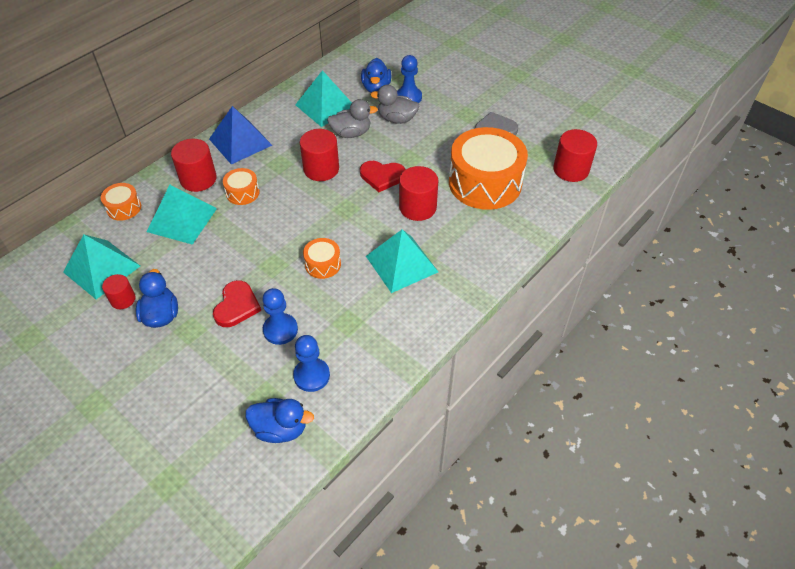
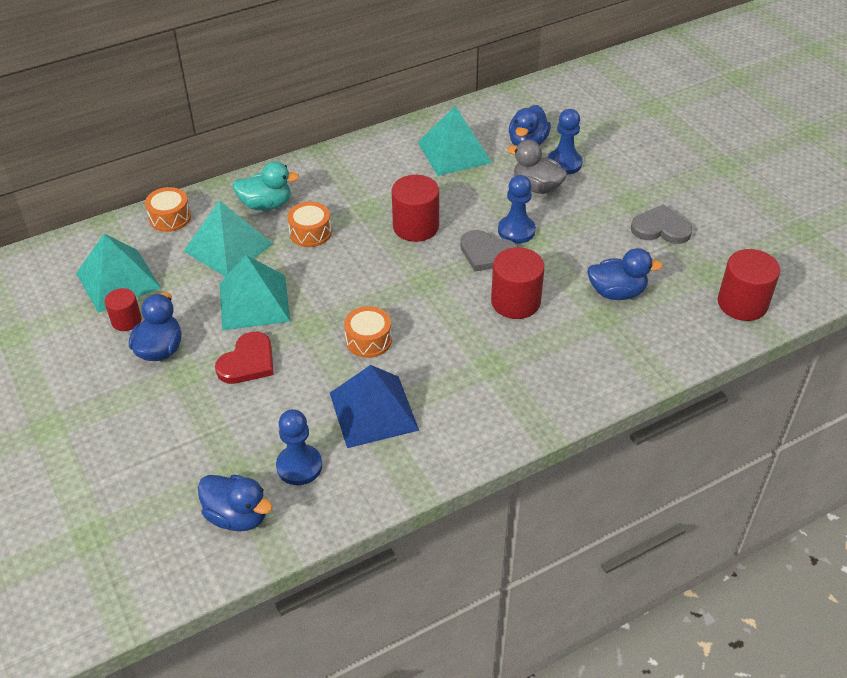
camera: 20 degrees right, 5 degrees down
red cylinder [171,139,217,192] -> turquoise duck [232,162,299,211]
blue pyramid [209,106,272,164] -> blue pyramid moved to [330,365,419,448]
blue pawn [262,288,298,345] -> blue pawn moved to [498,175,536,244]
grey duck [327,99,378,138] -> none
red heart [360,161,406,192] -> grey heart [460,230,518,272]
turquoise pyramid [366,229,438,293] -> turquoise pyramid moved to [220,255,290,330]
orange drum [449,127,528,210] -> blue duck [587,248,663,300]

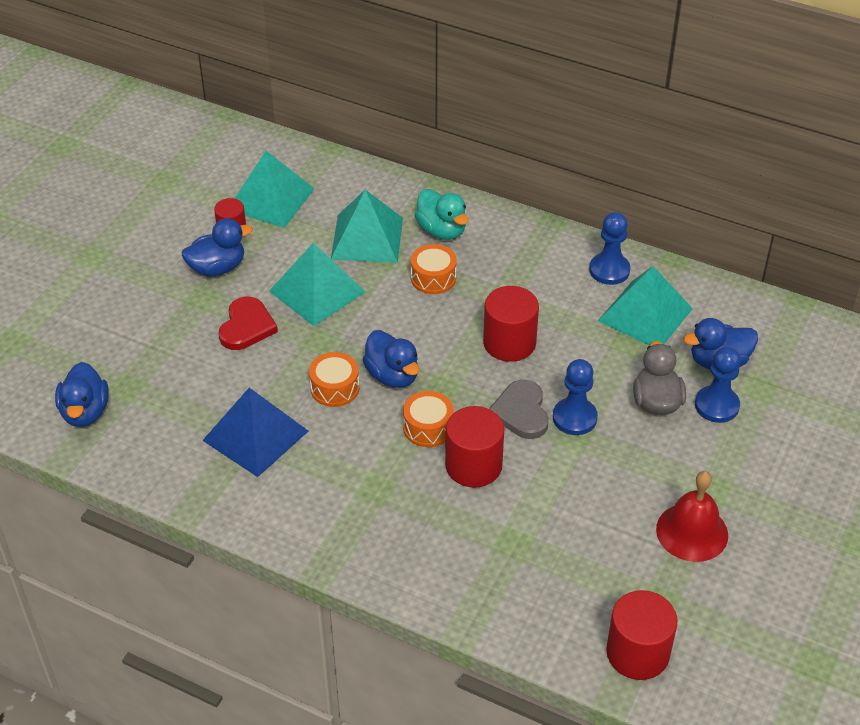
camera: 55 degrees right, 0 degrees up
orange drum [145,187,191,232] -> orange drum moved to [403,391,454,447]
red heart [215,332,274,384] -> red heart turned 75 degrees counterclockwise [219,297,278,350]
blue pawn [276,409,322,485] -> blue pawn moved to [589,212,630,285]
blue duck [587,248,663,300] -> blue duck moved to [363,330,419,388]
grey heart [631,204,693,244] -> red bell [656,471,728,562]

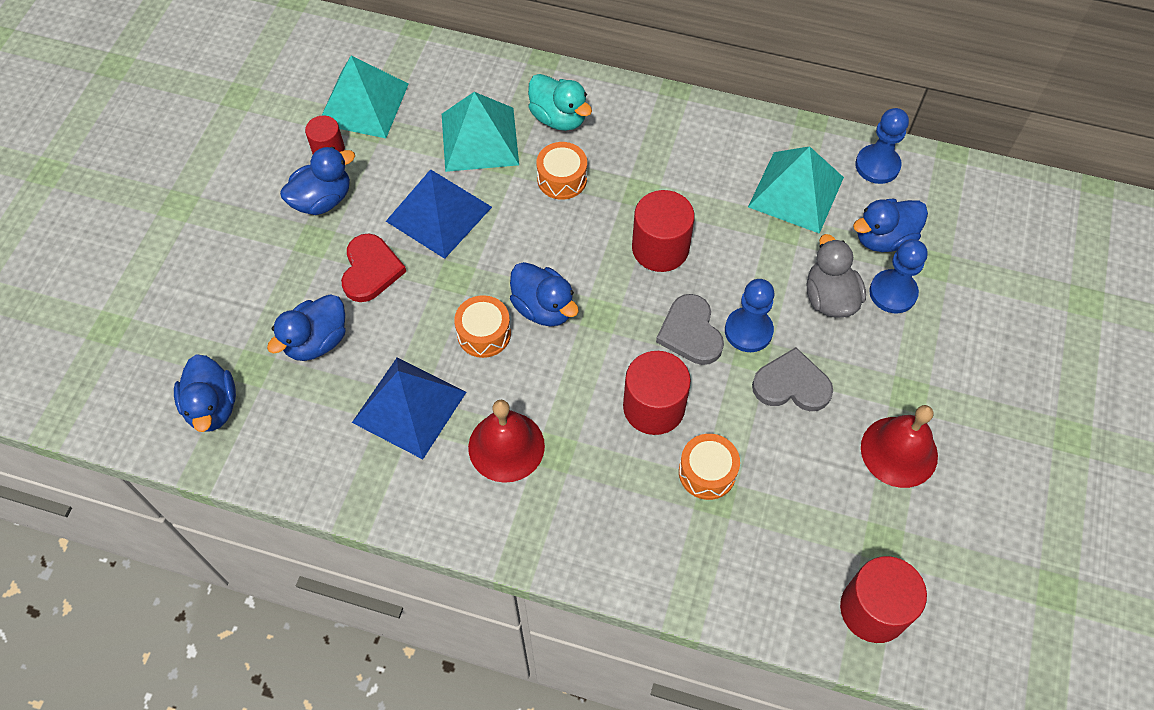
camera: 10 degrees left, 15 degrees up
turquoise pyramid [269,243,365,326] -> blue pyramid [386,169,492,259]
orange drum [403,391,454,447] -> orange drum moved to [679,434,740,500]
blue pawn [589,212,630,285] -> blue pawn moved to [855,108,909,184]
none -> blue duck [267,294,346,361]
none -> red bell [468,400,545,483]
none -> grey heart [752,347,833,411]

